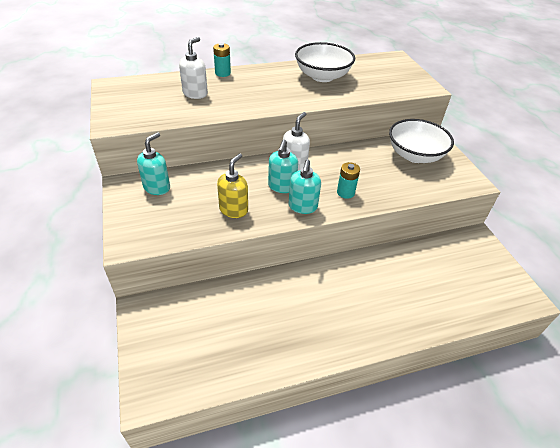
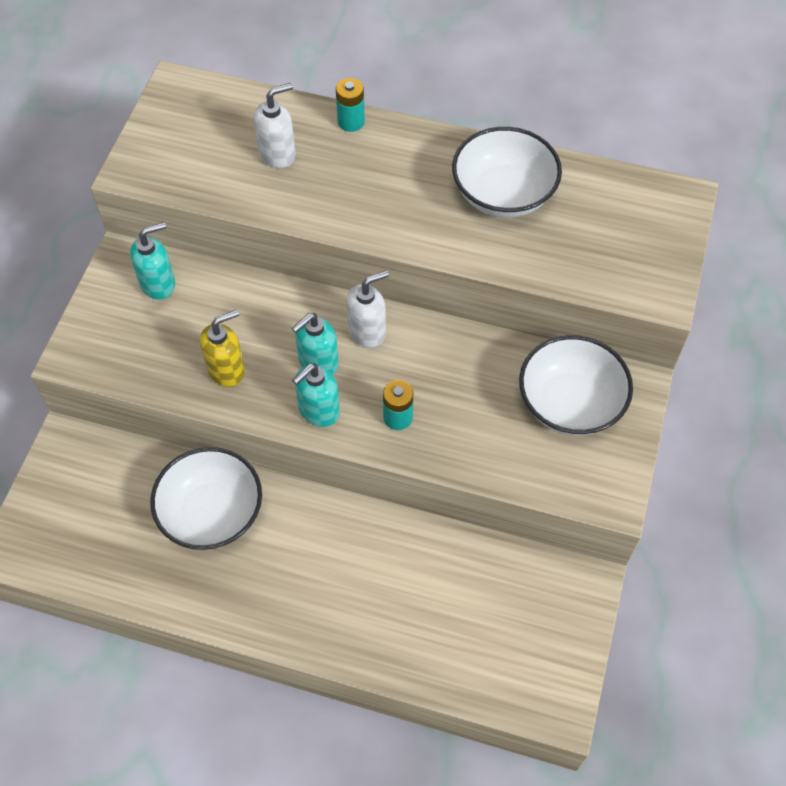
camera: 35 degrees right, 15 degrees up
none -> white bowl [150,447,262,550]

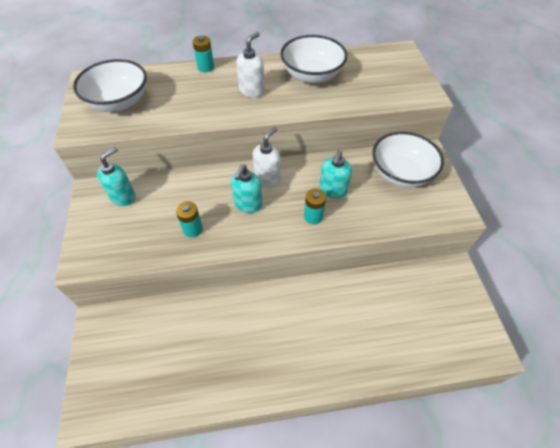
camera: 25 degrees left, 5 degrees down
white bowl [150,447,262,550] -> white bowl moved to [73,59,147,112]
yellow soap dispenser [200,309,245,387] -> turquoise battery [176,201,203,237]
white soap dispenser [254,83,296,168] -> white soap dispenser moved to [236,32,265,97]
turquoise soap dispenser [292,363,340,427] -> turquoise soap dispenser moved to [319,150,352,199]

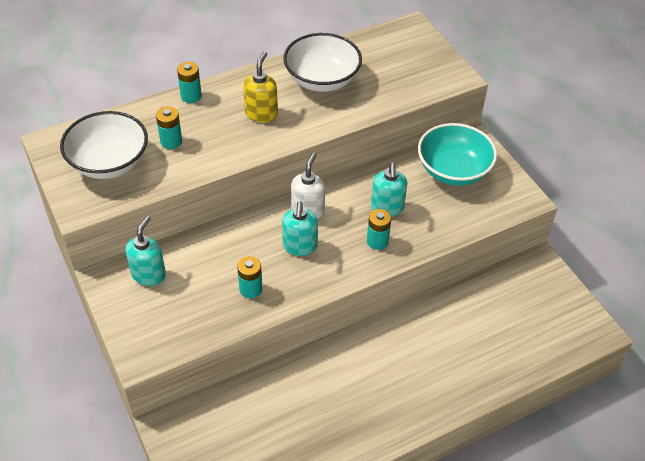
camera: 20 degrees left, 5 degrees down
white soap dispenser [236,32,265,97] -> yellow soap dispenser [243,52,278,122]
white bowl [372,132,444,188] -> turquoise bowl [418,123,497,186]
none -> turquoise battery [156,107,182,149]

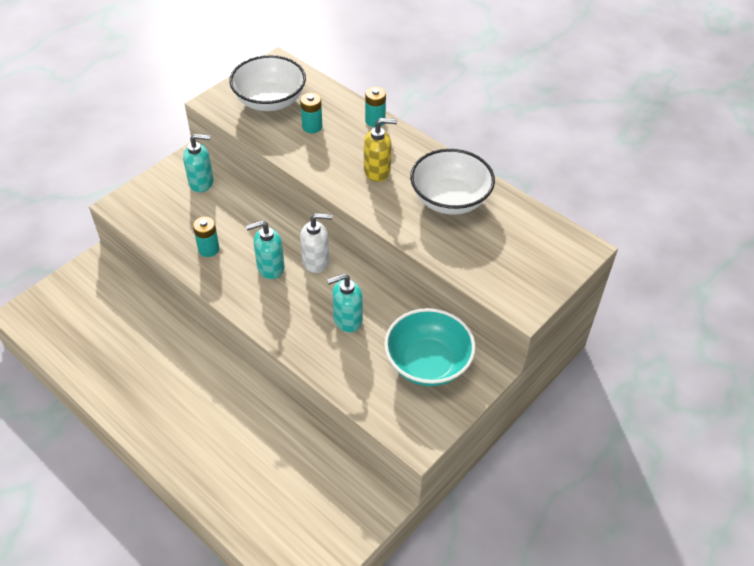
camera: 70 degrees right, 0 degrees up
turquoise battery [367,209,391,250] -> none

